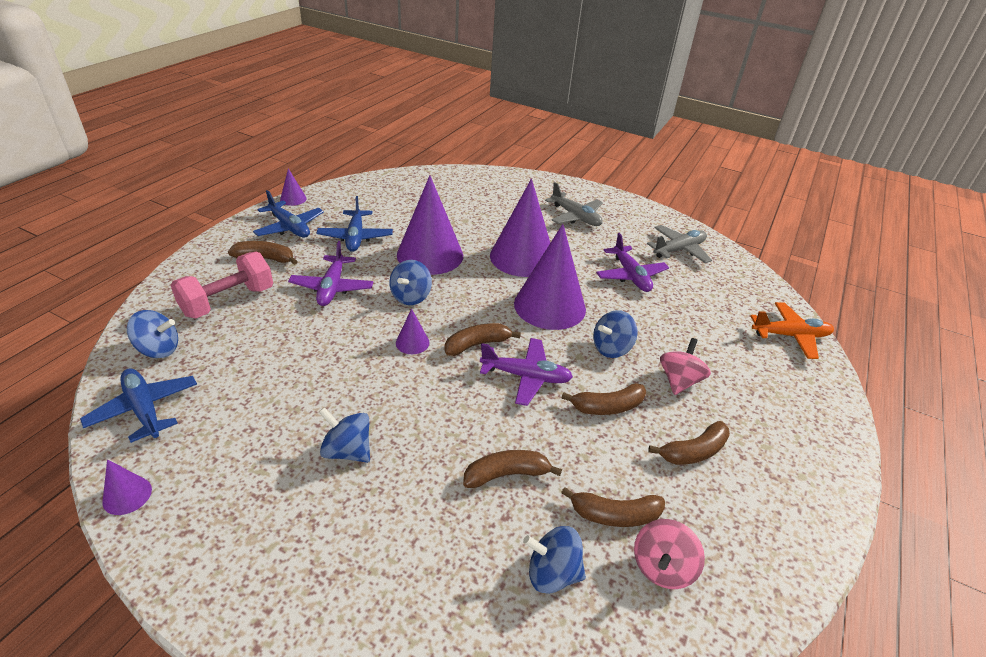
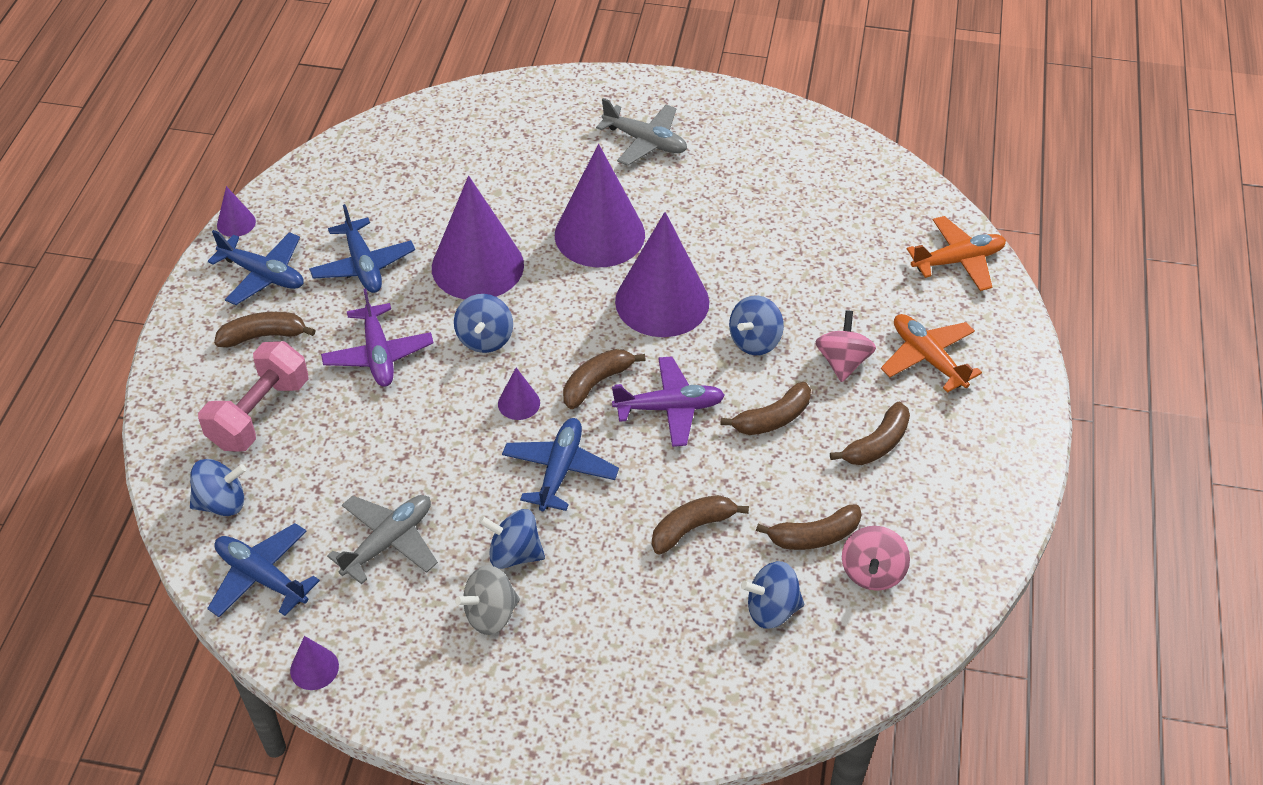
camera: 15 degrees left, 10 degrees up
purple plane [596,233,669,292] -> none
grey plane [647,225,712,263] -> grey plane moved to [327,495,438,584]
none -> grey spinning top [455,565,520,635]
none -> blue plane [502,418,619,511]
none -> orange plane [881,314,982,393]

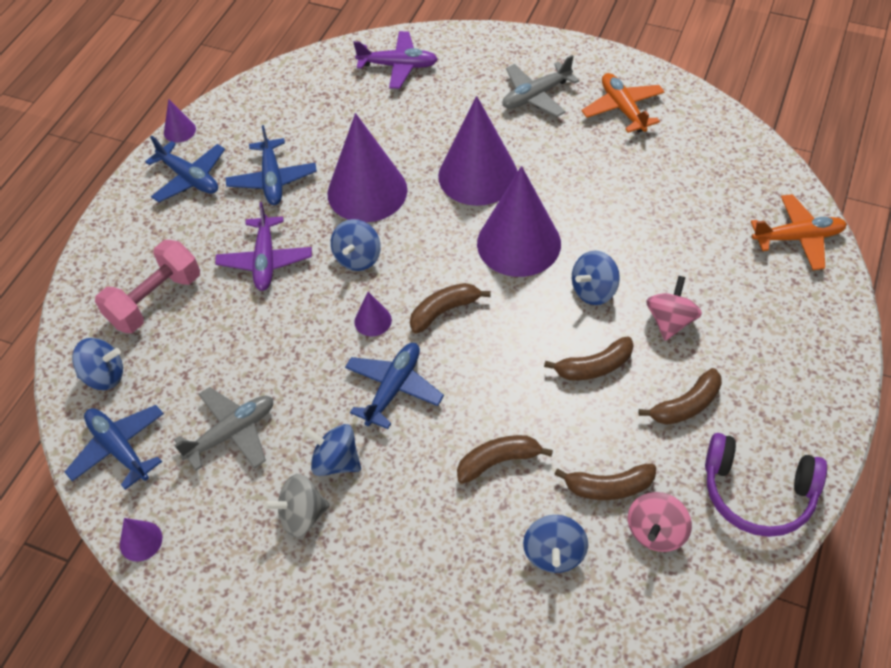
camera: 15 degrees right, 5 degrees up
brown banana [214,312,316,347] -> none
grey plane [596,98,687,166] -> grey plane turned 105 degrees clockwise [502,55,579,117]
purple plane [612,356,725,447] -> purple plane moved to [353,31,438,89]
blue spinning top [741,561,804,629] -> blue spinning top turned 90 degrees counterclockwise [523,515,588,573]
orange plane [881,314,982,393] -> orange plane moved to [581,73,665,133]
none -> purple headphones [705,433,827,537]

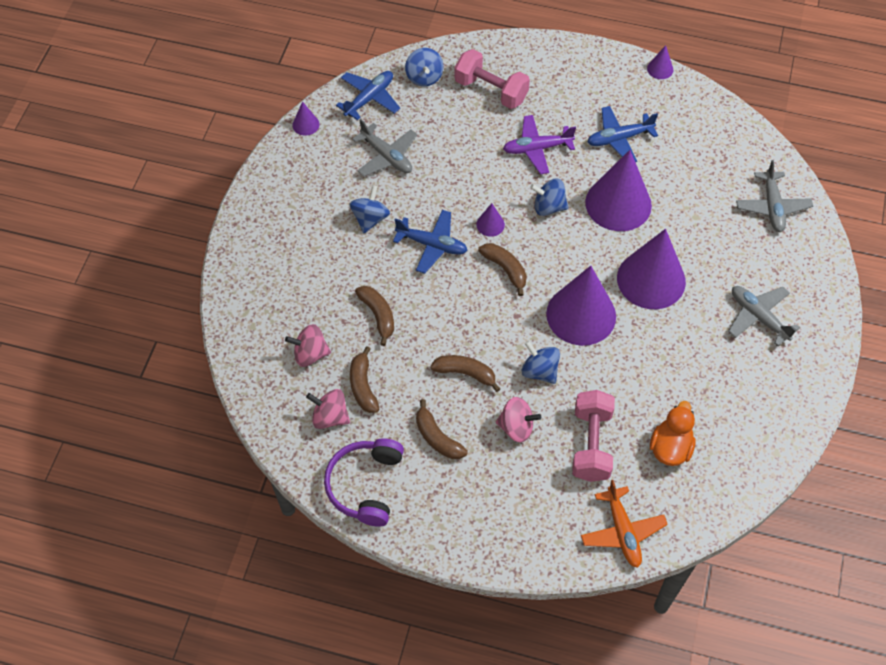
camera: 80 degrees right, 5 degrees up
blue plane [145,136,225,202] -> none
grey spinning top [264,474,330,537] -> none
purple plane [353,31,438,89] -> grey plane [736,160,813,232]
blue spinning top [523,515,588,573] -> pink spinning top [285,324,331,367]
brown banana [544,336,634,380] -> brown banana turned 135 degrees clockwise [430,355,500,392]
orange plane [581,73,665,133] -> none
none -> pink dumbbell [572,390,615,482]
none -> orange duck [650,401,696,466]

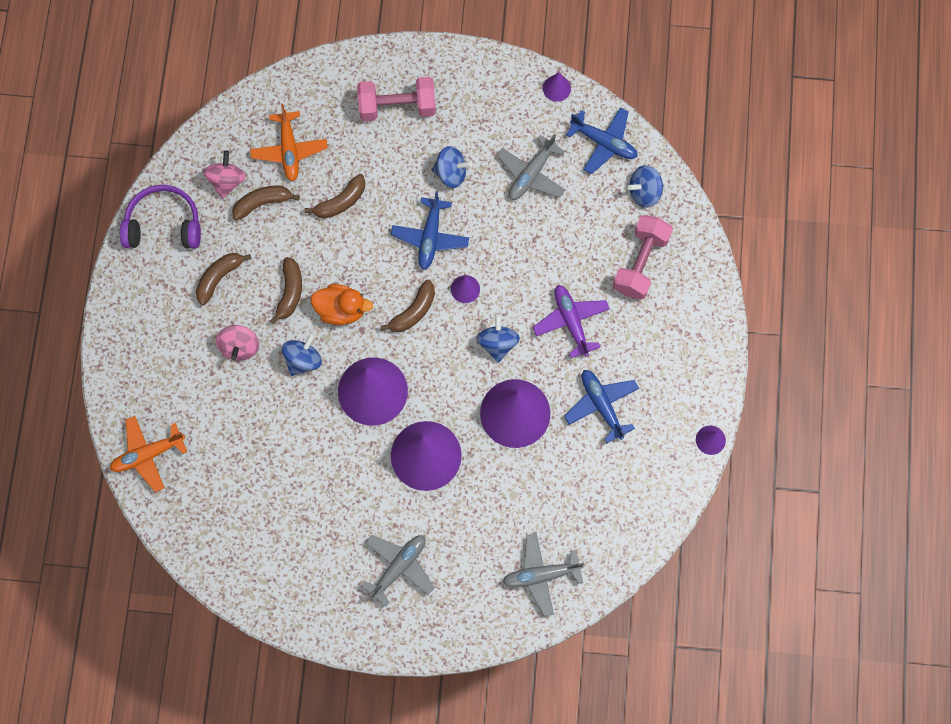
camera: 80 degrees right, 15 degrees up
pink spinning top [285,324,331,367] -> orange plane [250,104,328,181]
pink dumbbell [572,390,615,482] -> pink dumbbell moved to [357,77,436,121]
orange duck [650,401,696,466] -> orange duck moved to [311,284,373,325]

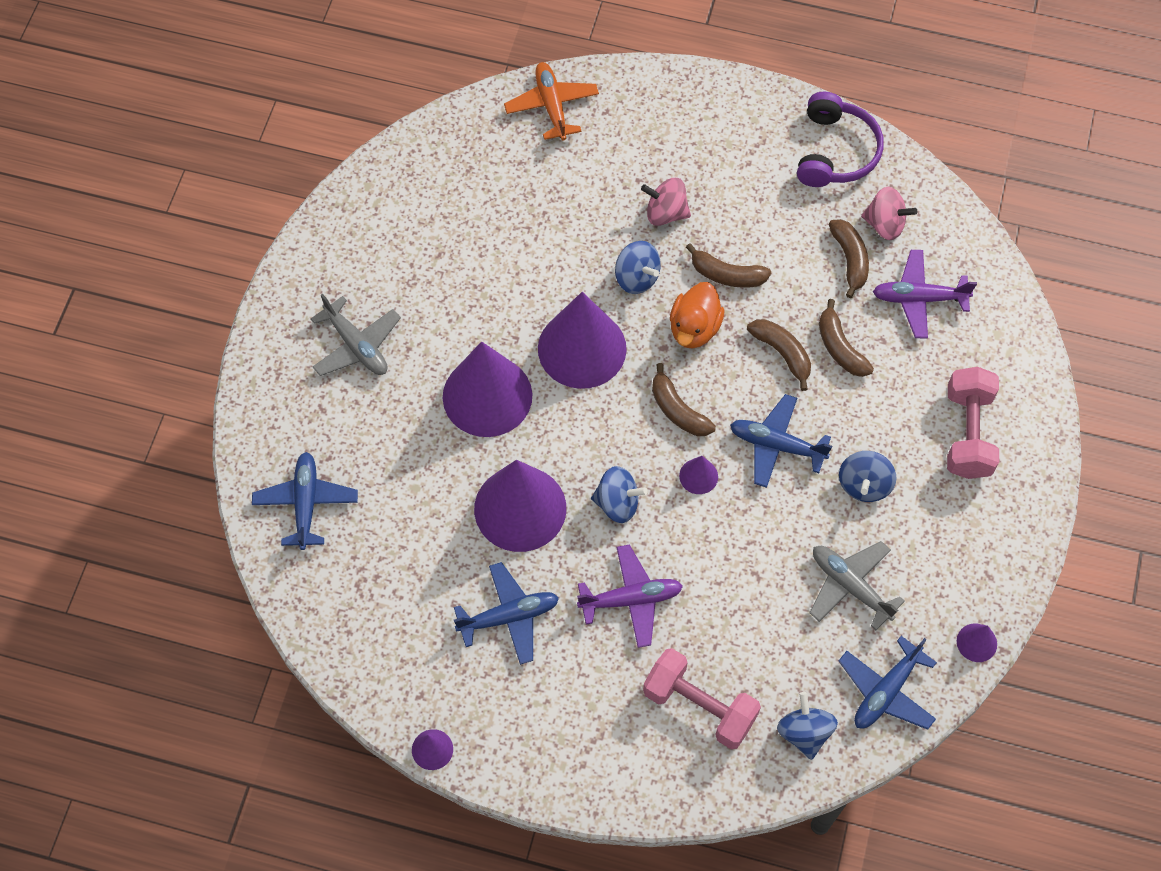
camera: 100 degrees right, 10 degrees down
brown banana [196,253,251,305] -> brown banana moved to [747,319,811,391]
orange plane [250,104,328,181] -> purple plane [873,250,977,339]
grey plane [503,533,584,616] -> blue plane [252,452,358,550]

